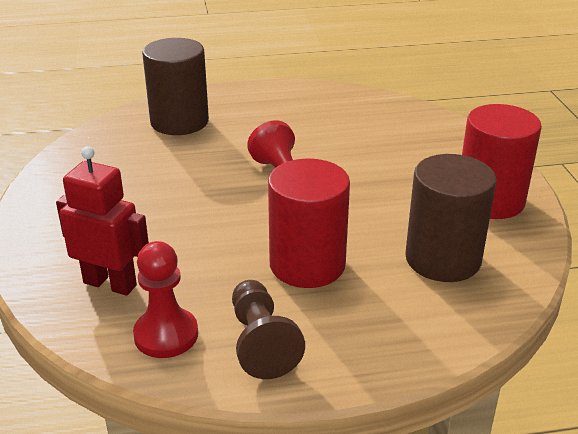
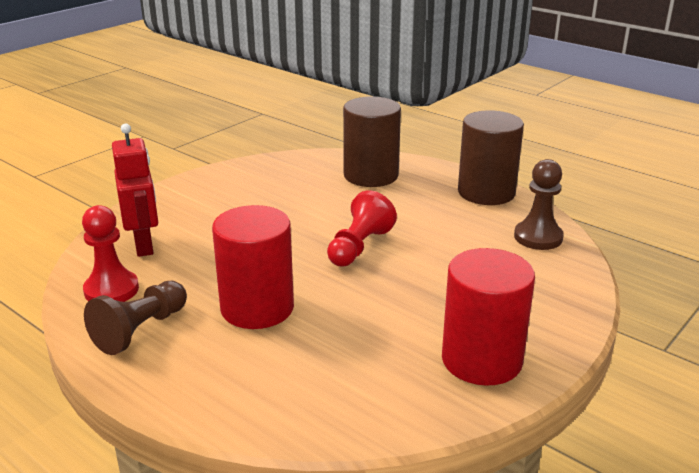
camera: 50 degrees right, 5 degrees down
brown cylinder [405,154,496,282] -> brown cylinder moved to [458,110,524,205]
none -> brown pawn [514,159,564,250]

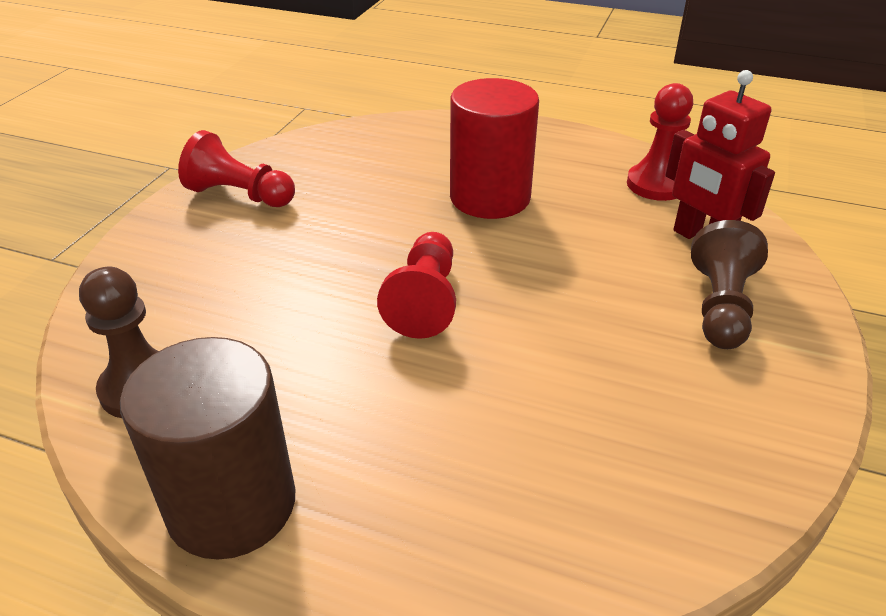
camera: 160 degrees right, 10 degrees up
brown pawn [84,281,187,355] -> brown pawn moved to [691,220,768,349]
brown cylinder [343,96,401,187] -> none
red cylinder [442,248,535,386] -> red pawn [178,130,295,207]

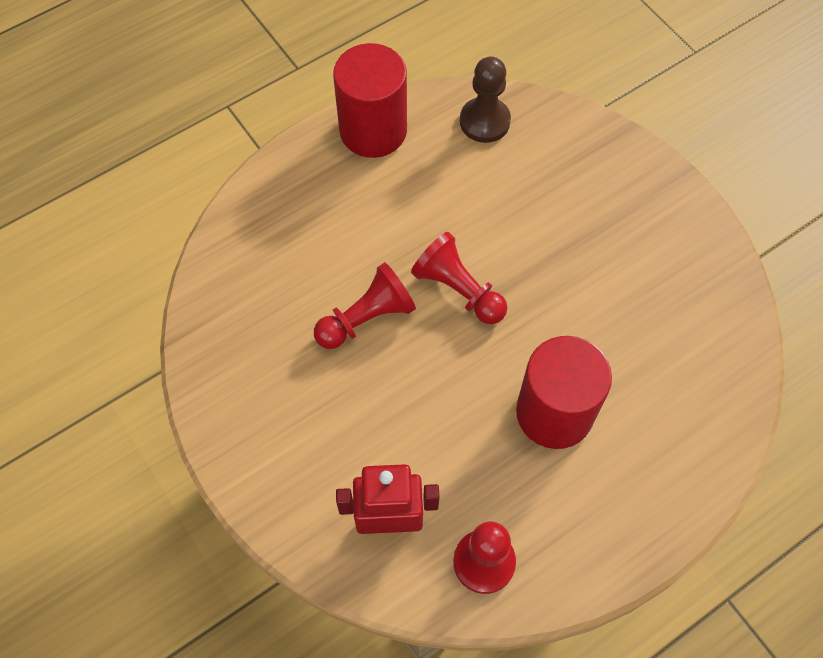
camera: 125 degrees right, 25 degrees up
brown cylinder [120,337,295,560] -> red cylinder [333,43,407,158]
red pawn [178,130,295,207] -> red pawn moved to [314,262,416,349]
brown pawn [691,220,768,349] -> none

